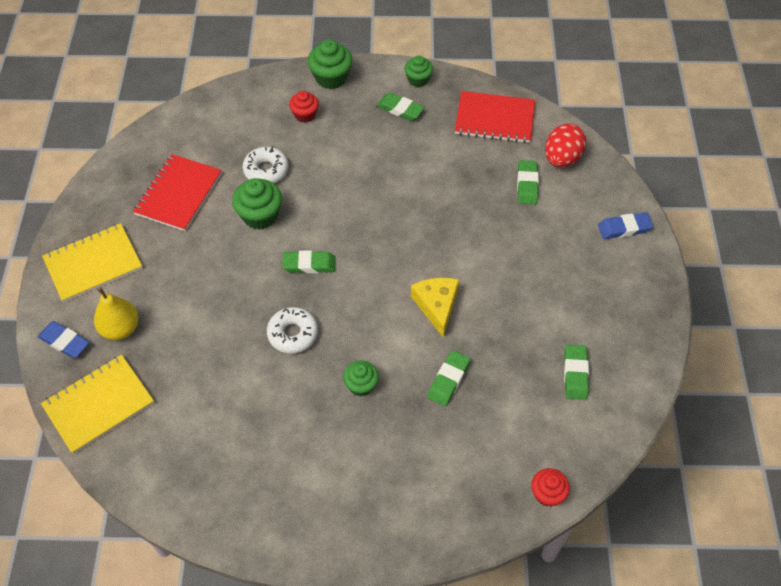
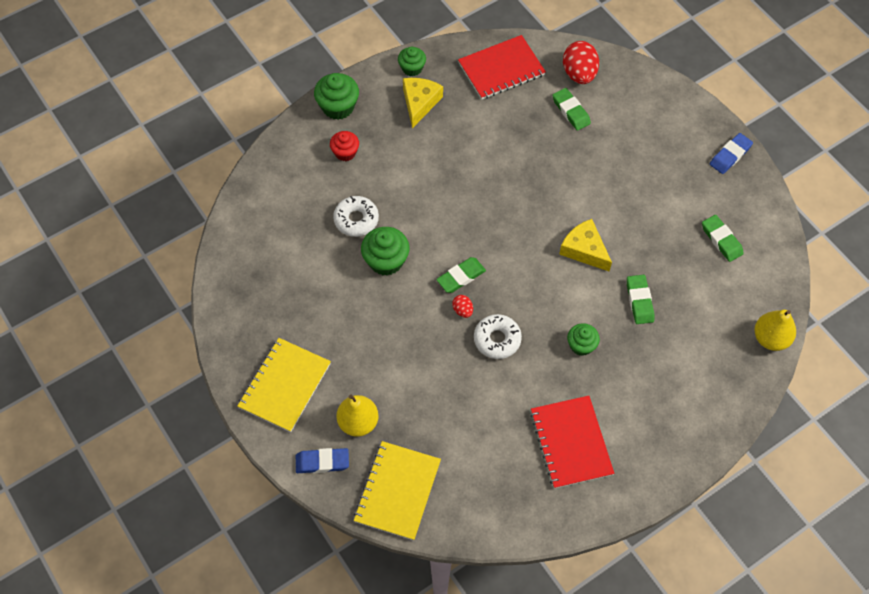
camera: 35 degrees left, 5 degrees up
red notebook [133,154,222,231] -> red notebook moved to [530,396,614,489]
green eraser [377,93,425,121] -> yellow cheese [403,78,443,128]
red cupcake [531,468,570,507] -> yellow pear [754,310,796,351]
blue eraser [598,212,653,239] -> blue eraser moved to [710,133,753,174]
none -> red egg [452,295,473,318]

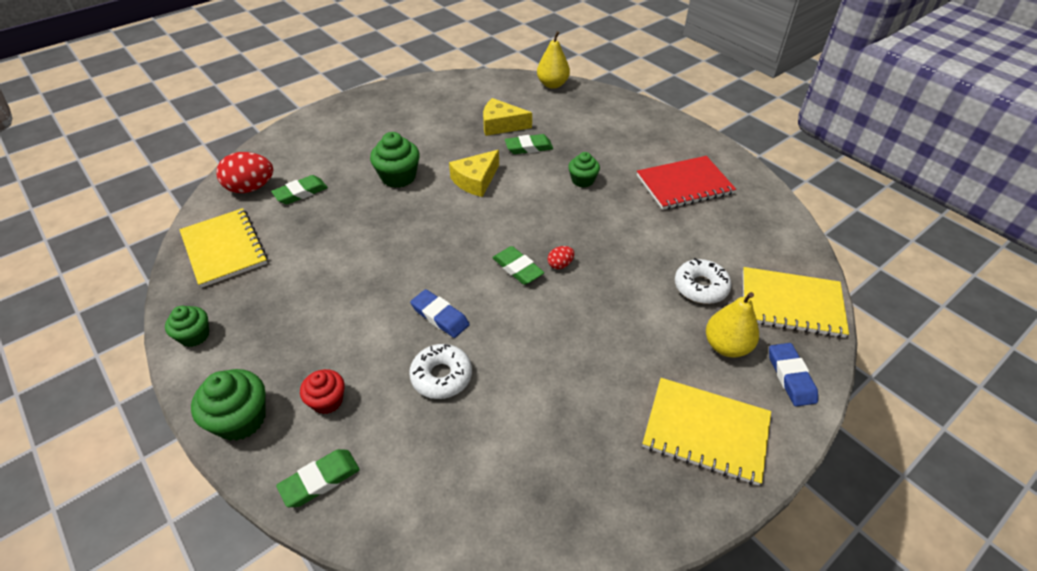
camera: 95 degrees left, 15 degrees down
green cupcake [361,227,409,276] -> green cupcake moved to [370,132,420,188]
yellow cheese [403,78,443,128] -> yellow cheese moved to [483,98,532,136]
red notebook [458,35,546,100] -> yellow notebook [179,208,268,288]
white donut [474,314,522,359] -> white donut moved to [675,258,732,304]
green eraser [702,215,744,262] -> green eraser moved to [276,449,360,507]
blue eraser [710,133,753,174] -> blue eraser moved to [410,289,470,338]

